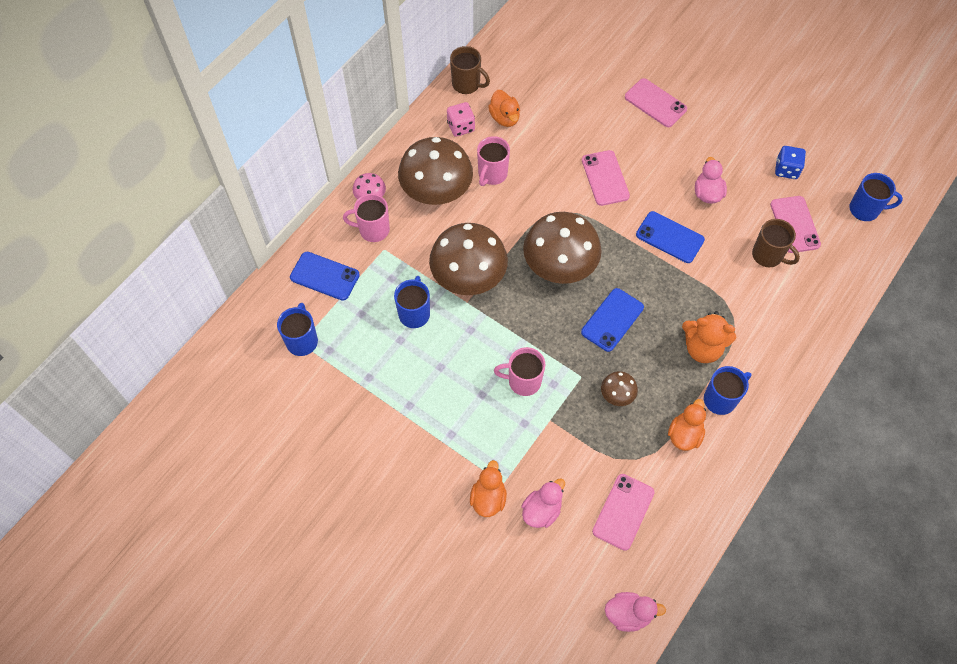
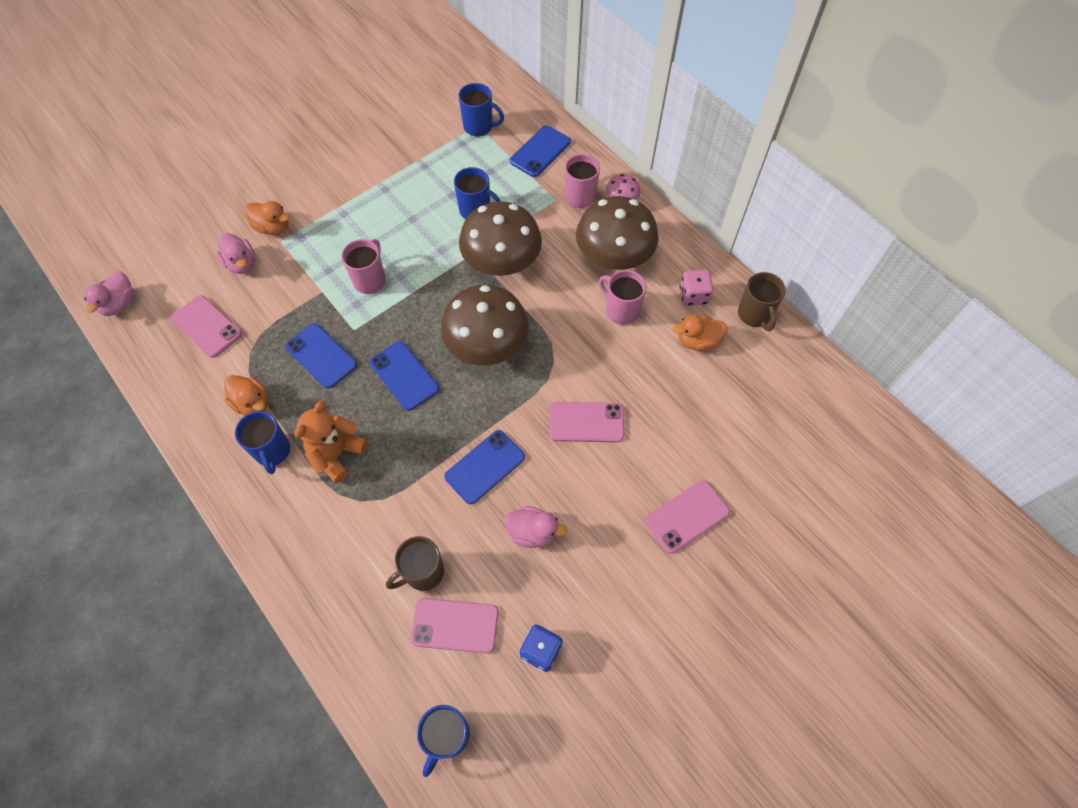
camera: 105 degrees right, 0 degrees up
brown mug [450,46,490,94] -> brown mug turned 60 degrees counterclockwise [738,272,786,331]
brown mushroom [601,371,638,406] -> blue phone [285,323,357,389]

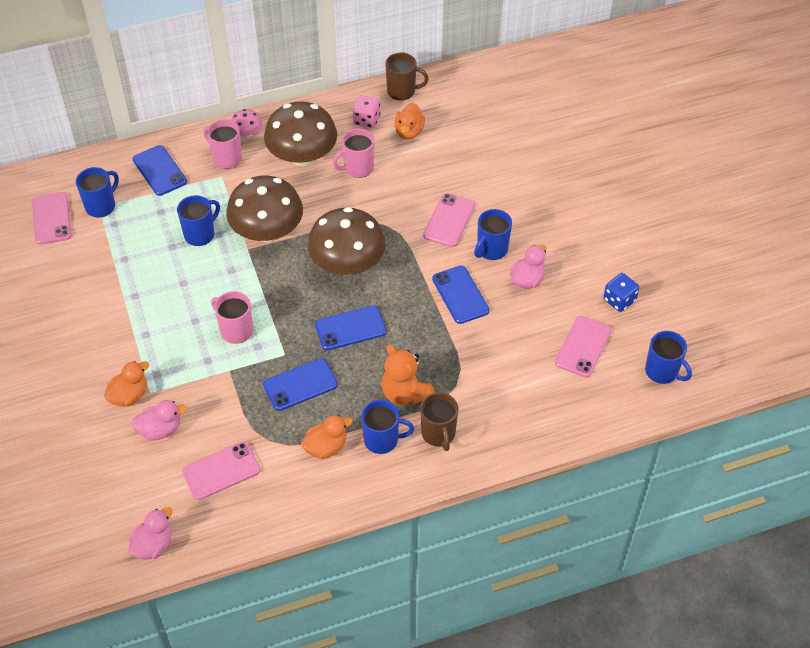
camera: 70 degrees left, 10 degrees down
pink duck [84,271,134,316] -> pink duck turned 90 degrees counterclockwise [128,507,172,560]
brown mug [386,536,444,591] -> brown mug moved to [420,392,458,451]
pink phone [645,480,730,554] -> pink phone moved to [32,192,72,245]
none -> blue mug [474,209,512,260]

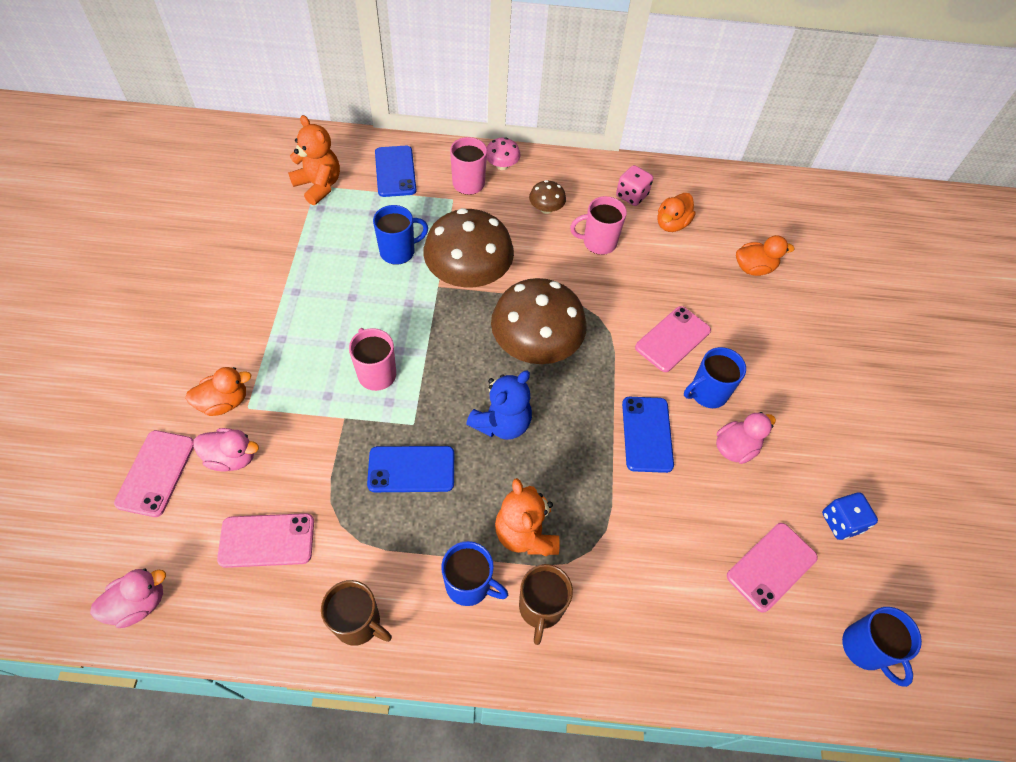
camera: 20 degrees right, 5 degrees up
pink phone [32,192,72,245] -> pink phone moved to [114,430,194,517]
blue mug [76,167,119,217] -> orange teddy bear [288,115,340,205]
brown mushroom [264,101,337,166] -> brown mushroom [529,180,566,214], size x0.45
orange duck [301,415,353,459] -> orange duck moved to [736,235,795,276]
blue phone [315,305,387,350] -> blue teddy bear [466,371,532,440]
brown mug [385,53,429,101] -> brown mug moved to [321,580,392,646]

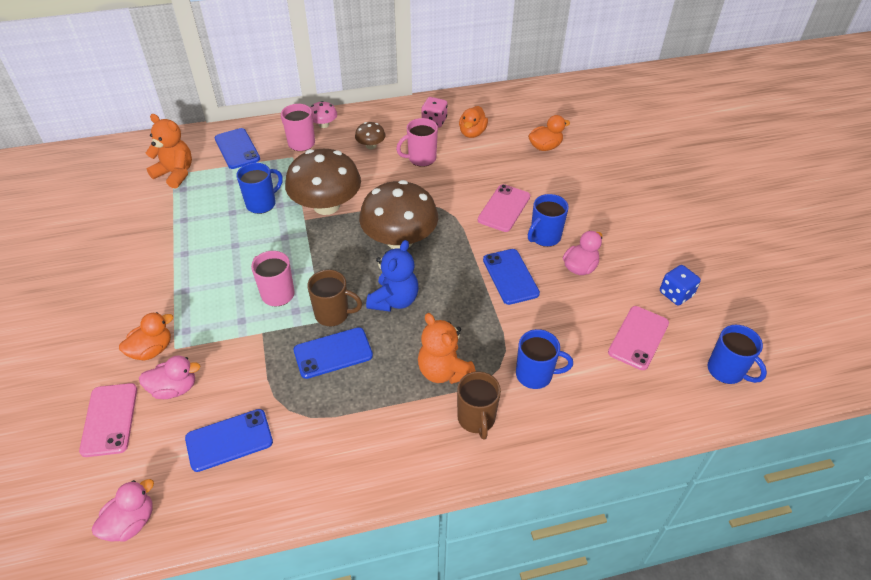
camera: 15 degrees left, 10 degrees down
pink phone [217,513,314,568] -> blue phone [185,409,273,472]
brown mug [321,580,392,646] -> brown mug moved to [307,270,362,326]
blue mug [441,541,508,606] -> blue mug moved to [516,329,573,389]

